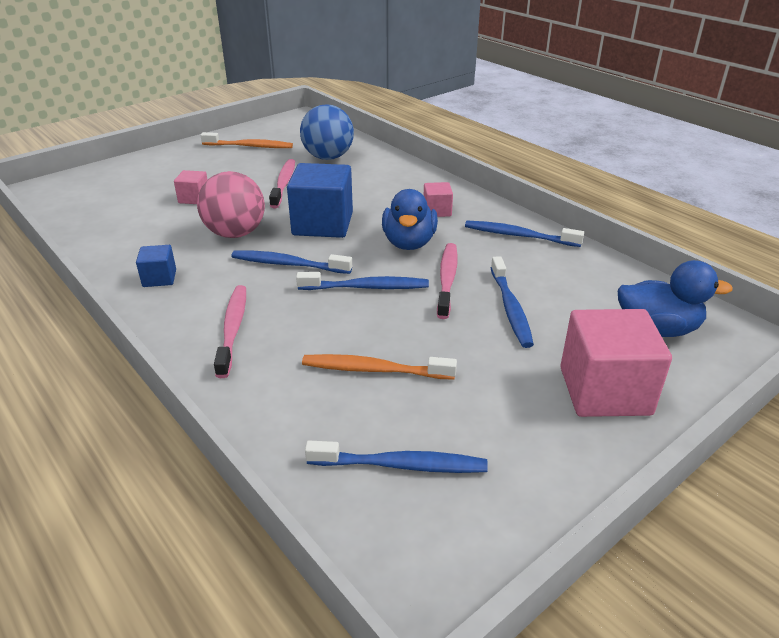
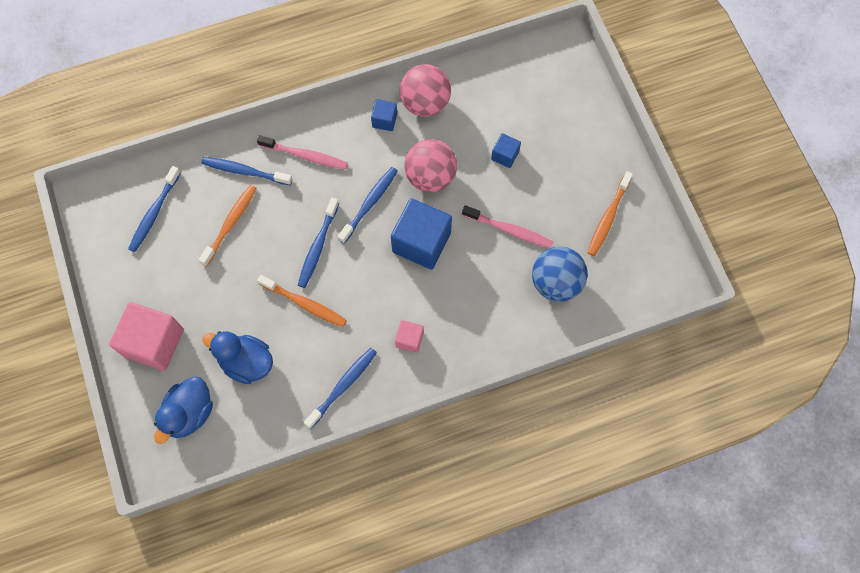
camera: 110 degrees right, 35 degrees up
pink cube [174,170,208,204] -> blue cube [491,133,521,168]
blue duck [382,189,438,250] -> blue duck moved to [202,331,273,384]
pink toothbrush [437,243,458,319] -> orange toothbrush [257,275,347,327]
blue toothbrush [491,256,534,348] -> blue toothbrush moved to [201,157,292,185]
none -> pink ball [400,64,451,117]

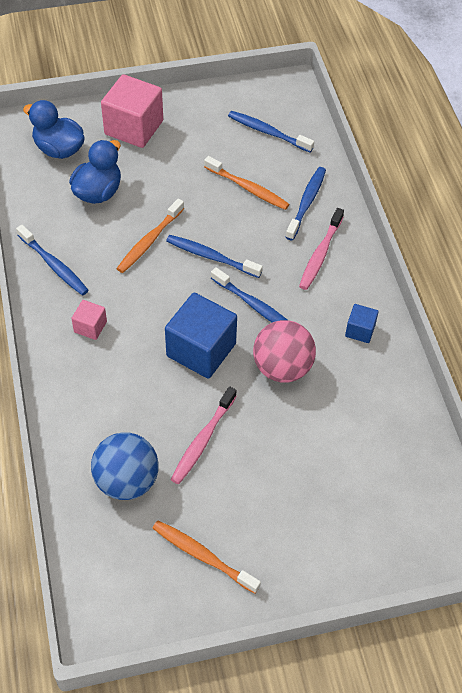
camera: 95 degrees right, 15 degrees down
pink ball [400,64,451,117] -> none
blue cube [491,133,521,168] -> none

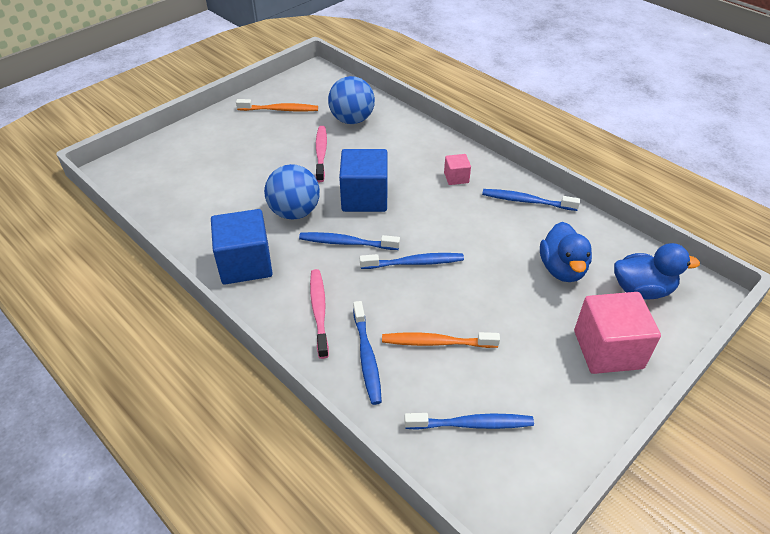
camera: 150 degrees right, 10 degrees down
orange toothbrush [116,199,184,273] -> none
pink ball [253,320,316,383] -> blue ball [264,164,320,220]
blue cube [345,304,379,343] -> blue cube [211,209,273,284], size x2.03

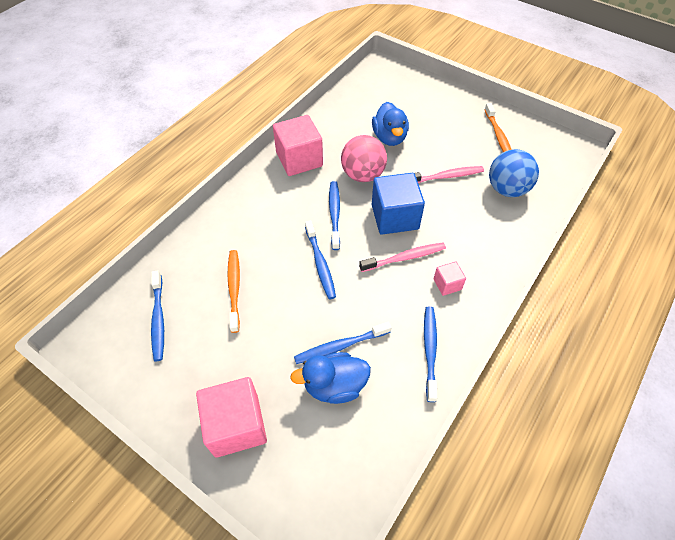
camera: 80 degrees right, 10 degrees up
blue cube [211,209,273,284] -> pink cube [273,115,323,176]
blue ball [264,164,320,220] -> pink ball [341,135,387,182]
pink toothbrush [310,269,329,359] -> pink toothbrush moved to [359,243,446,272]
blue toothbrush [353,301,382,405] -> blue toothbrush moved to [294,321,392,364]
blue duck [614,243,700,299] -> blue duck moved to [372,102,409,146]

